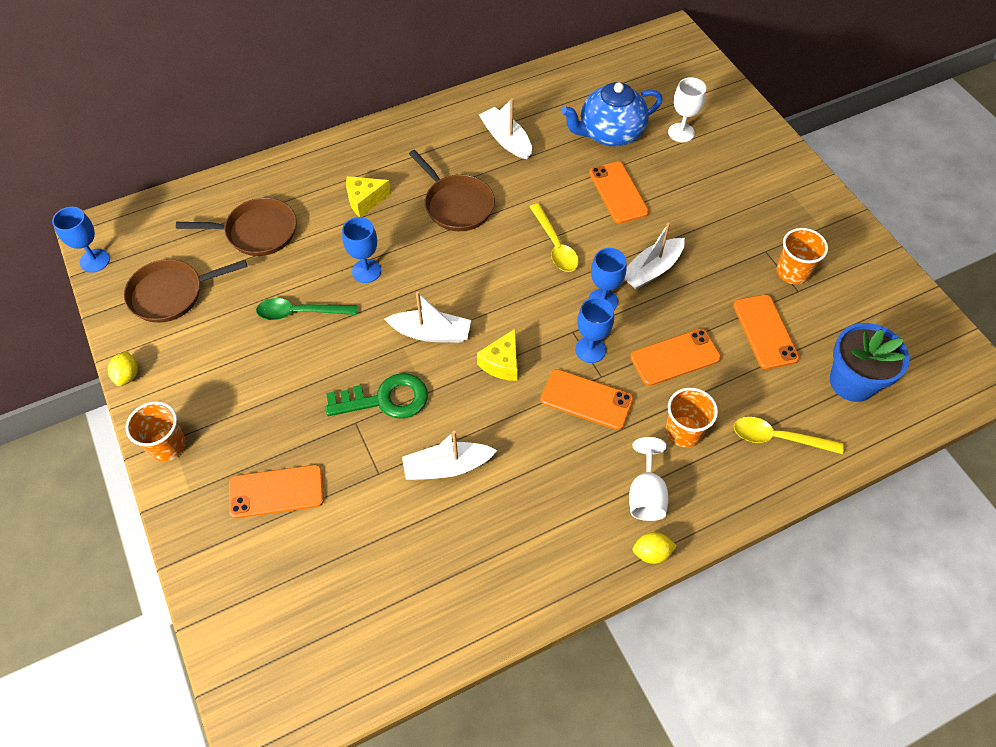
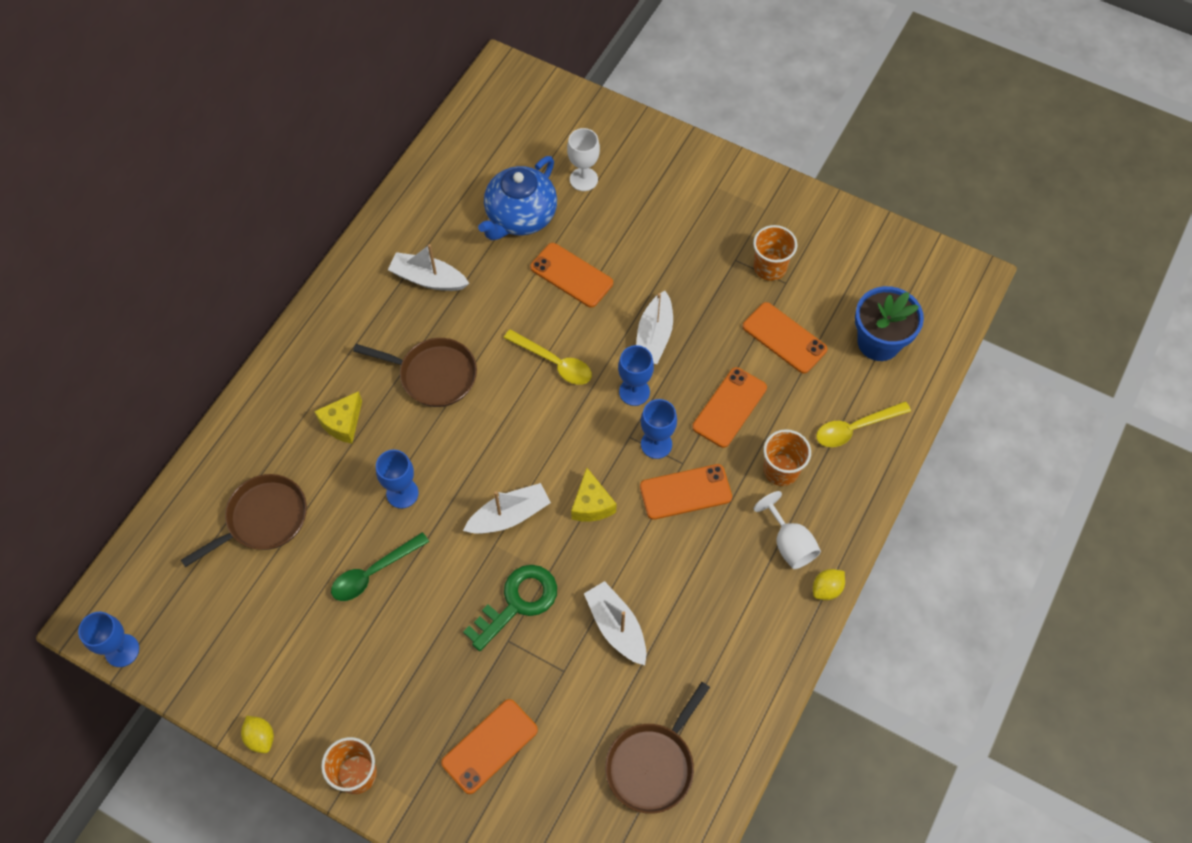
camera: 35 degrees left, 5 degrees up
brown pan [124,259,247,323] -> brown pan moved to [605,682,710,814]
white boat [402,431,497,480] -> white boat turned 105 degrees clockwise [584,581,647,665]

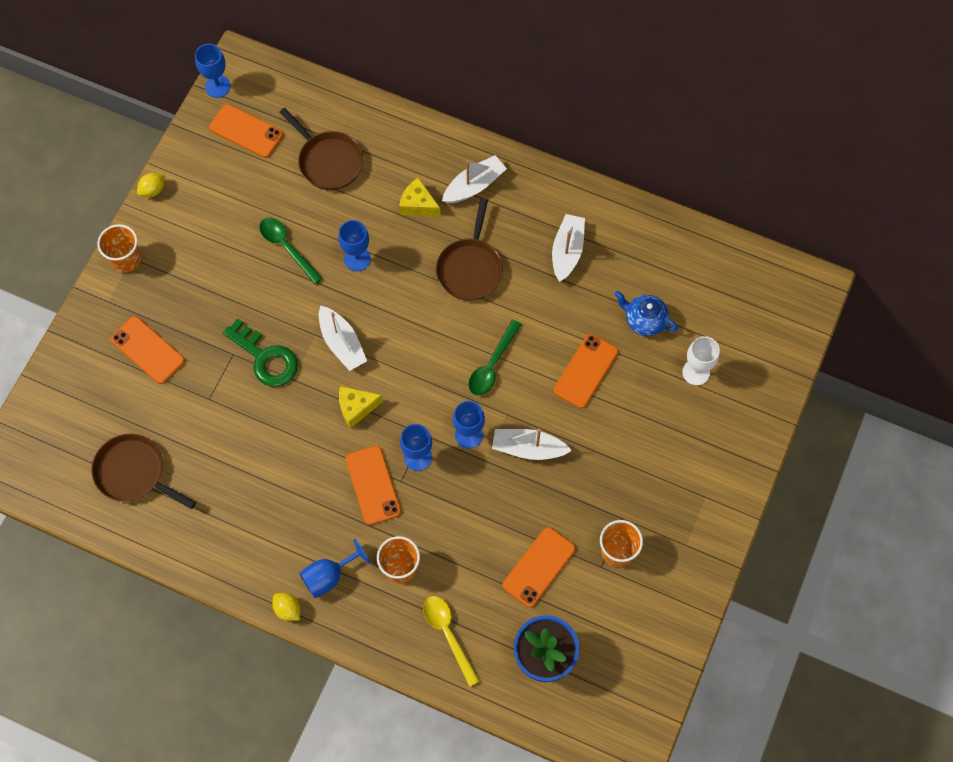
camera: 85 degrees right, 5 degrees up
blue teapot [478,156,557,240] -> blue teapot [615,291,678,336], size x0.62
yellow spoon [504,329,592,385] -> green spoon [469,320,522,396]
white boat [584,581,647,665] -> white boat moved to [442,155,507,203]
orange phone [692,367,767,448] -> orange phone moved to [209,104,283,158]
white goblet [754,491,821,569] -> blue goblet [299,539,370,598]

